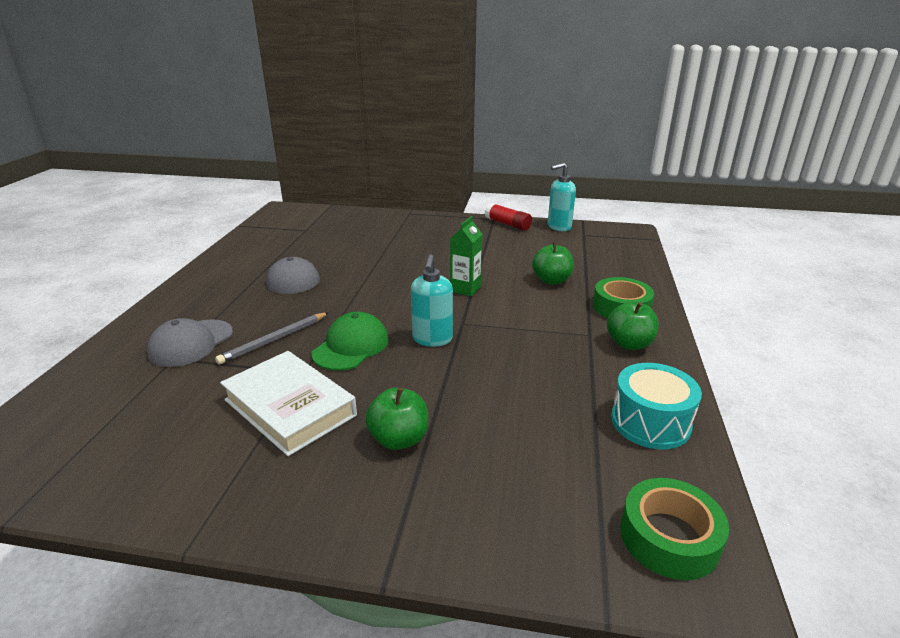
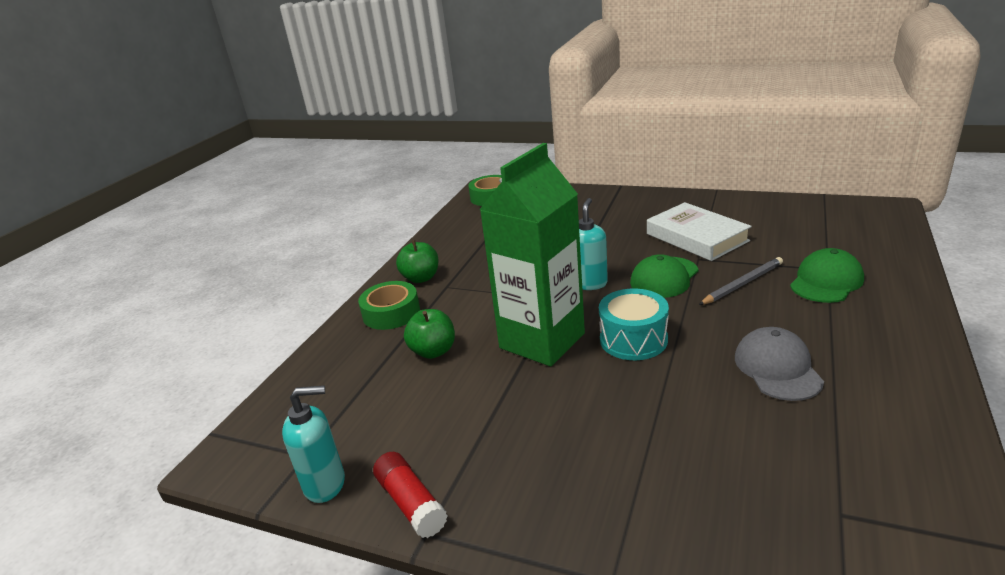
camera: 165 degrees left, 0 degrees up
grey cap [147,318,233,367] -> green cap [790,248,864,303]
green apple [365,387,428,450] -> none
green carton [450,216,482,296] -> green carton [479,143,585,366], size x2.21
turquoise drum [611,363,702,449] -> turquoise drum moved to [599,289,669,360]

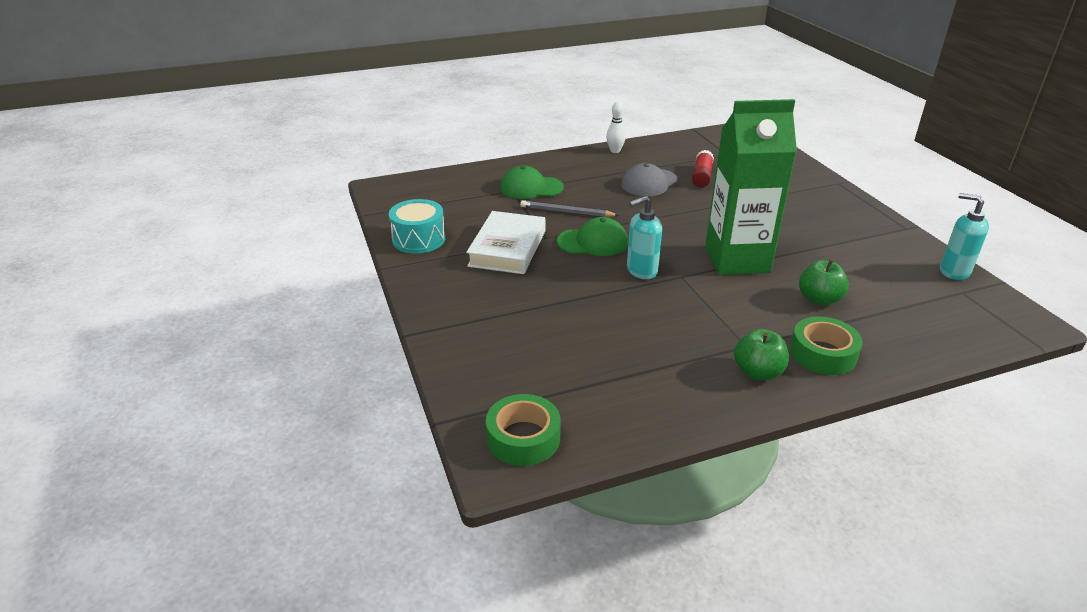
camera: 135 degrees left, 5 degrees up
red glue stick [373,452,448,538] -> red glue stick moved to [692,150,714,187]
turquoise drum [599,289,669,360] -> turquoise drum moved to [389,199,445,254]
none -> white bowling pin [606,102,626,153]

